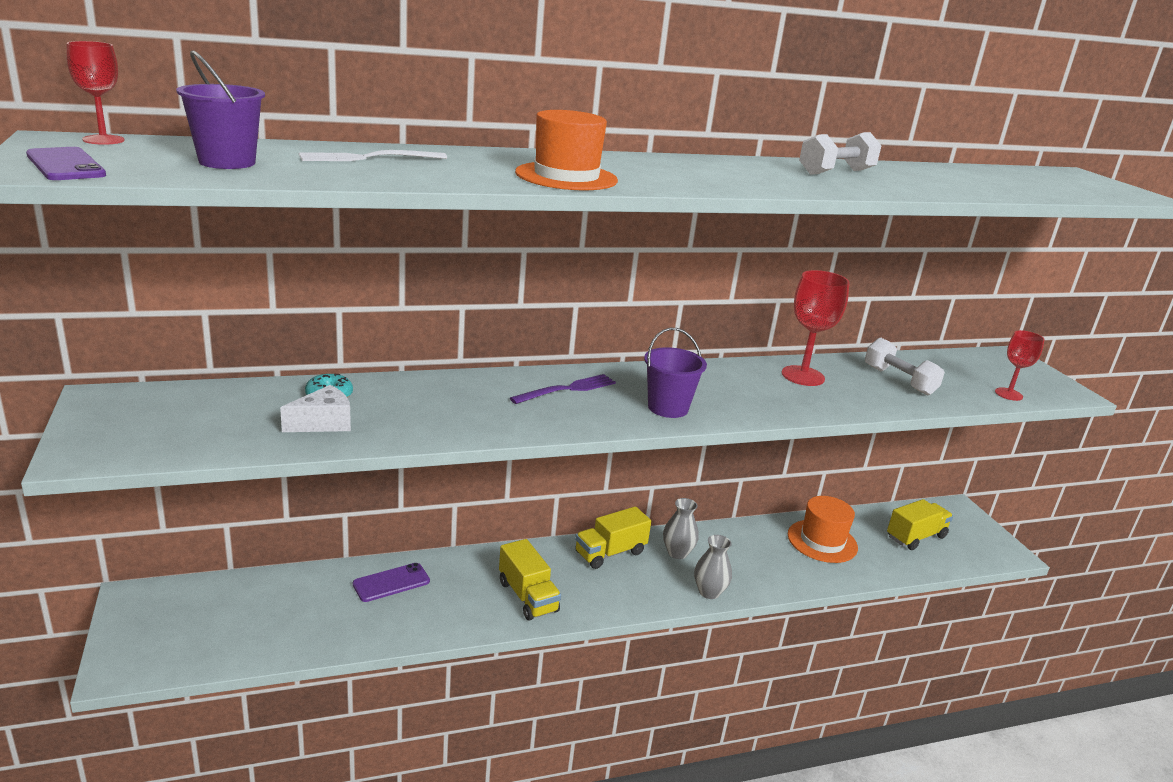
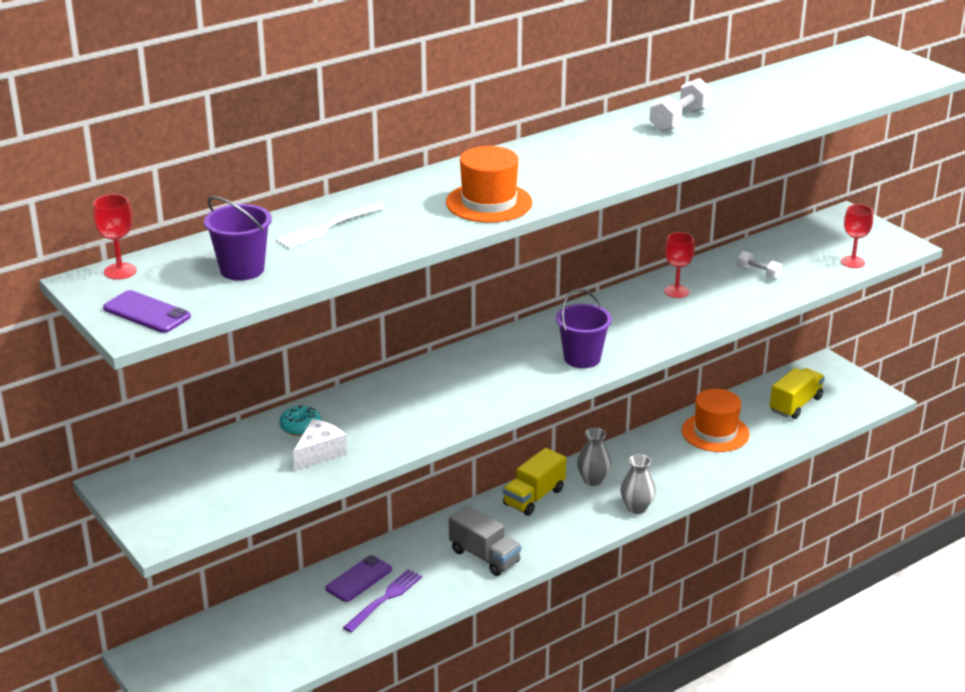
camera: 15 degrees left, 5 degrees up
yellow truck [499,539,561,621] -> grey truck [449,505,521,576]
purple fork [510,374,616,404] -> purple fork moved to [343,569,422,632]
red goblet [782,270,850,386] -> red goblet [664,232,695,298], size x0.62
white dumbbell [865,338,945,396] -> white dumbbell [737,251,782,280], size x0.62

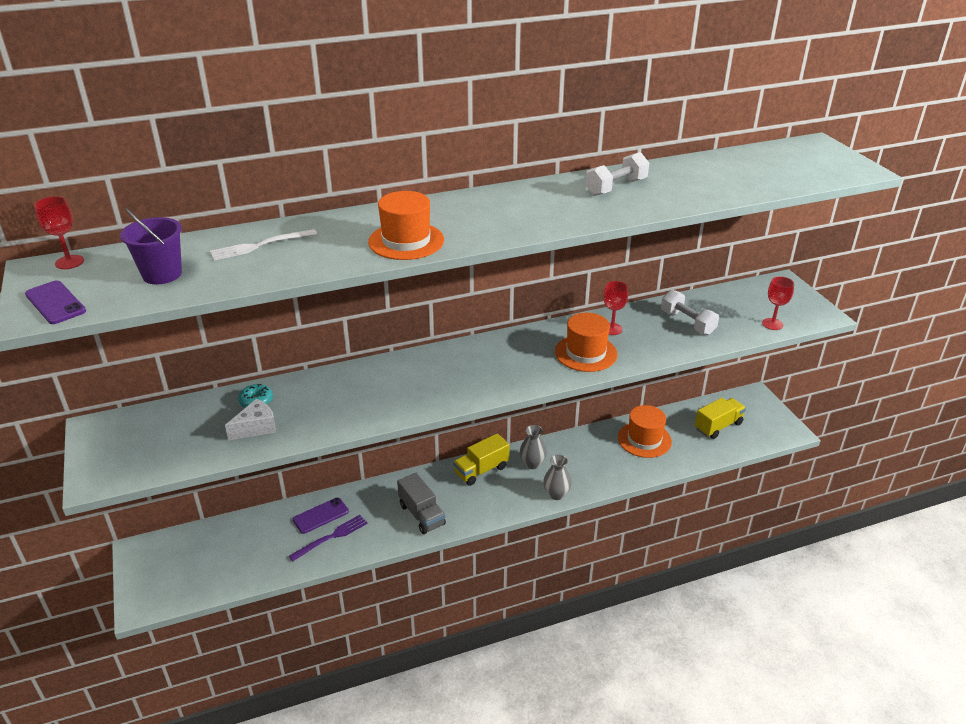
camera: 15 degrees right, 5 degrees up
purple bucket [556,289,612,368] -> none
white dumbbell [737,251,782,280] -> white dumbbell [661,290,719,335], size x1.61
none -> orange hat [555,313,617,372]

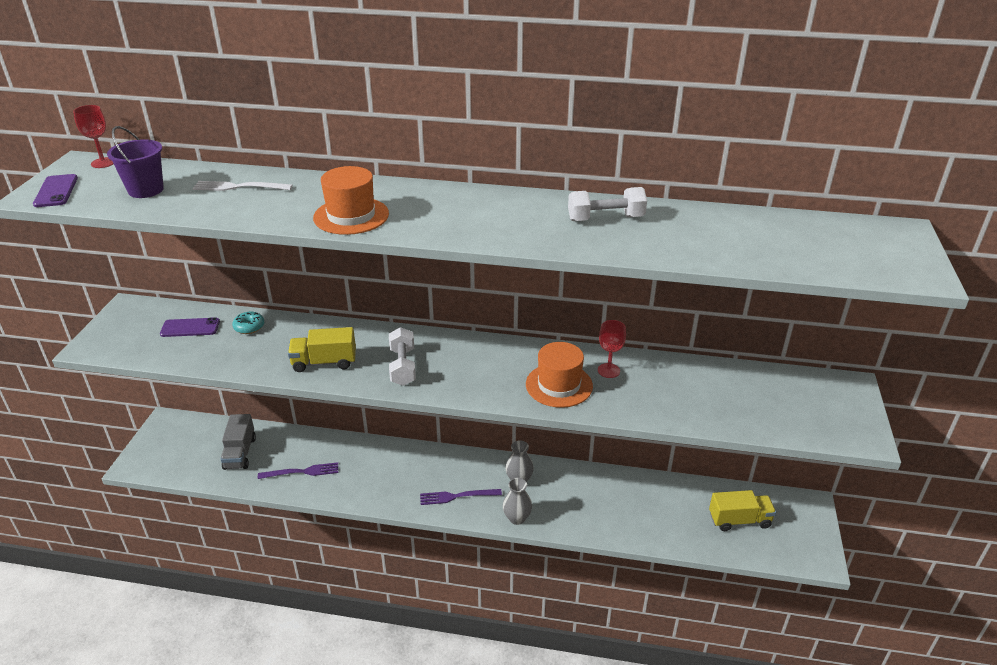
camera: 30 degrees right, 0 degrees up
white cheese [225,399,276,440] -> none
purple phone [293,497,349,534] -> purple phone moved to [160,317,220,337]
grey truck [397,473,446,534] -> grey truck moved to [220,414,256,470]
yellow truck [453,433,510,486] -> yellow truck moved to [288,327,356,372]
orange hat [618,405,672,458] -> none
white dumbbell [661,290,719,335] -> white dumbbell moved to [389,327,416,386]
red goblet [762,276,794,330] -> none
none -> purple fork [420,489,502,505]

